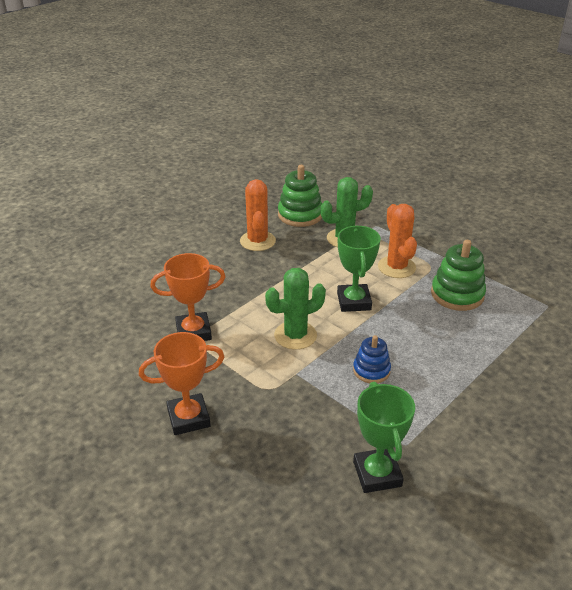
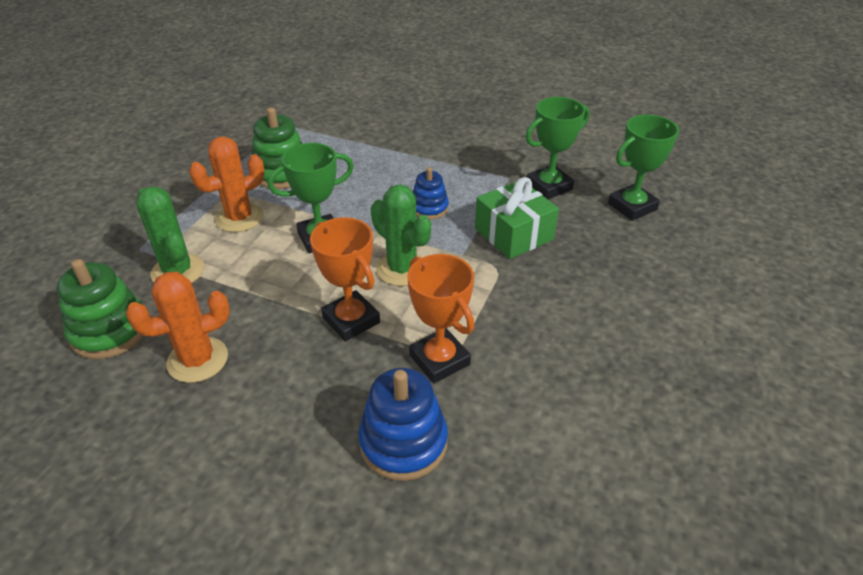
camera: 110 degrees left, 5 degrees up
orange trophy [139,332,224,435] -> orange trophy moved to [310,217,380,342]
none -> blue stacking toy [358,368,448,481]
none -> green gift [475,177,559,259]
none -> green trophy [608,115,679,221]

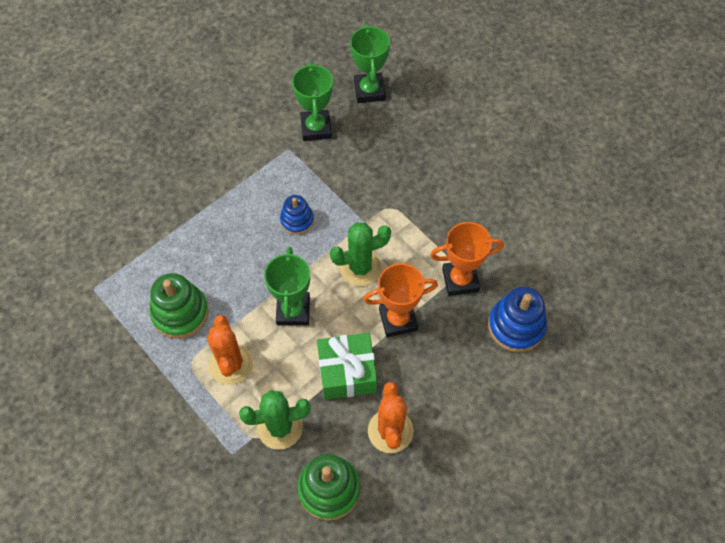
camera: 65 degrees left, 20 degrees up
green gift [475,177,559,259] -> green gift moved to [317,333,377,400]

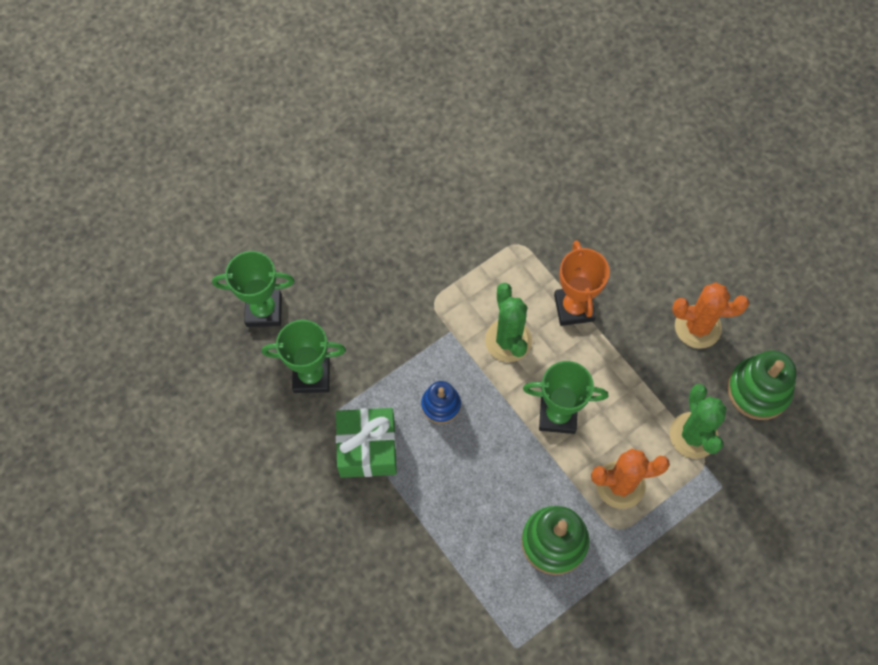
camera: 85 degrees left, 5 degrees up
green gift [317,333,377,400] -> green gift moved to [336,408,397,478]
orange trophy [430,222,504,296] -> none
blue stacking toy [488,287,547,352] -> none

